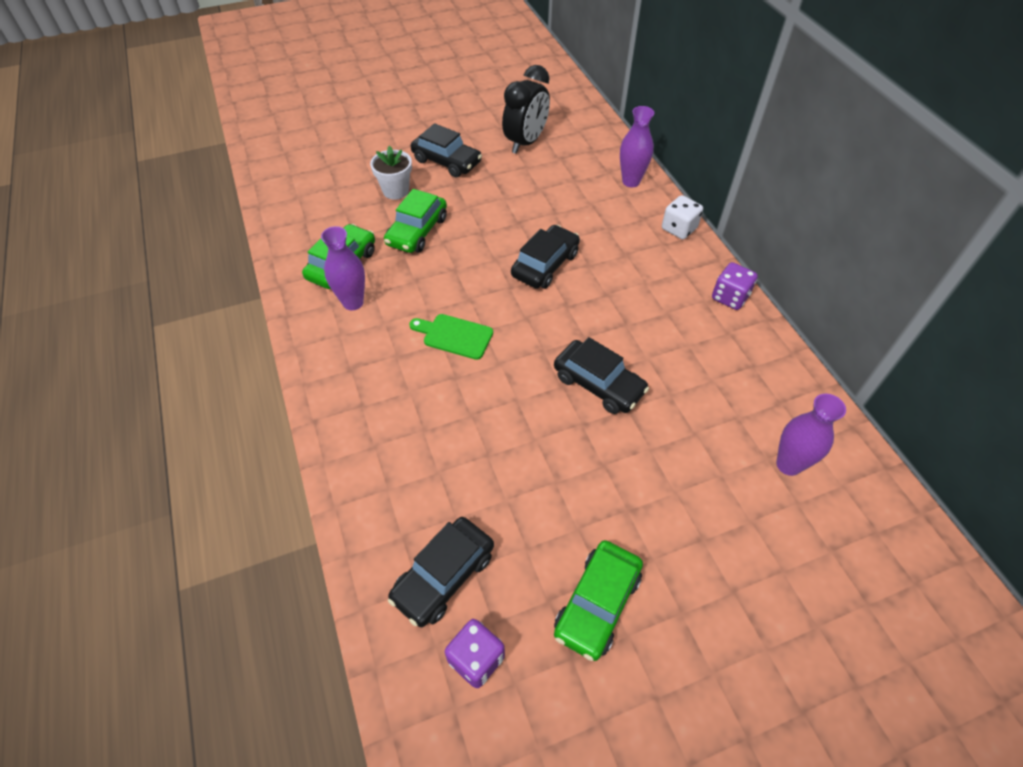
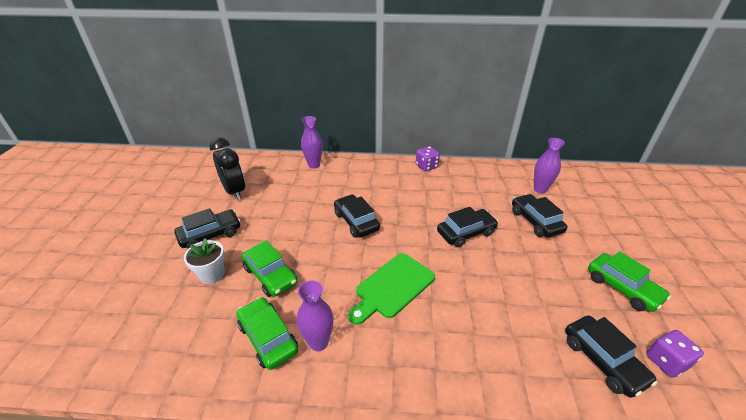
camera: 65 degrees left, 15 degrees down
green cutting board [409,314,493,360] -> green cutting board [348,253,435,325], size x1.51
white dice [662,195,703,239] -> none
none -> black car [512,194,567,237]

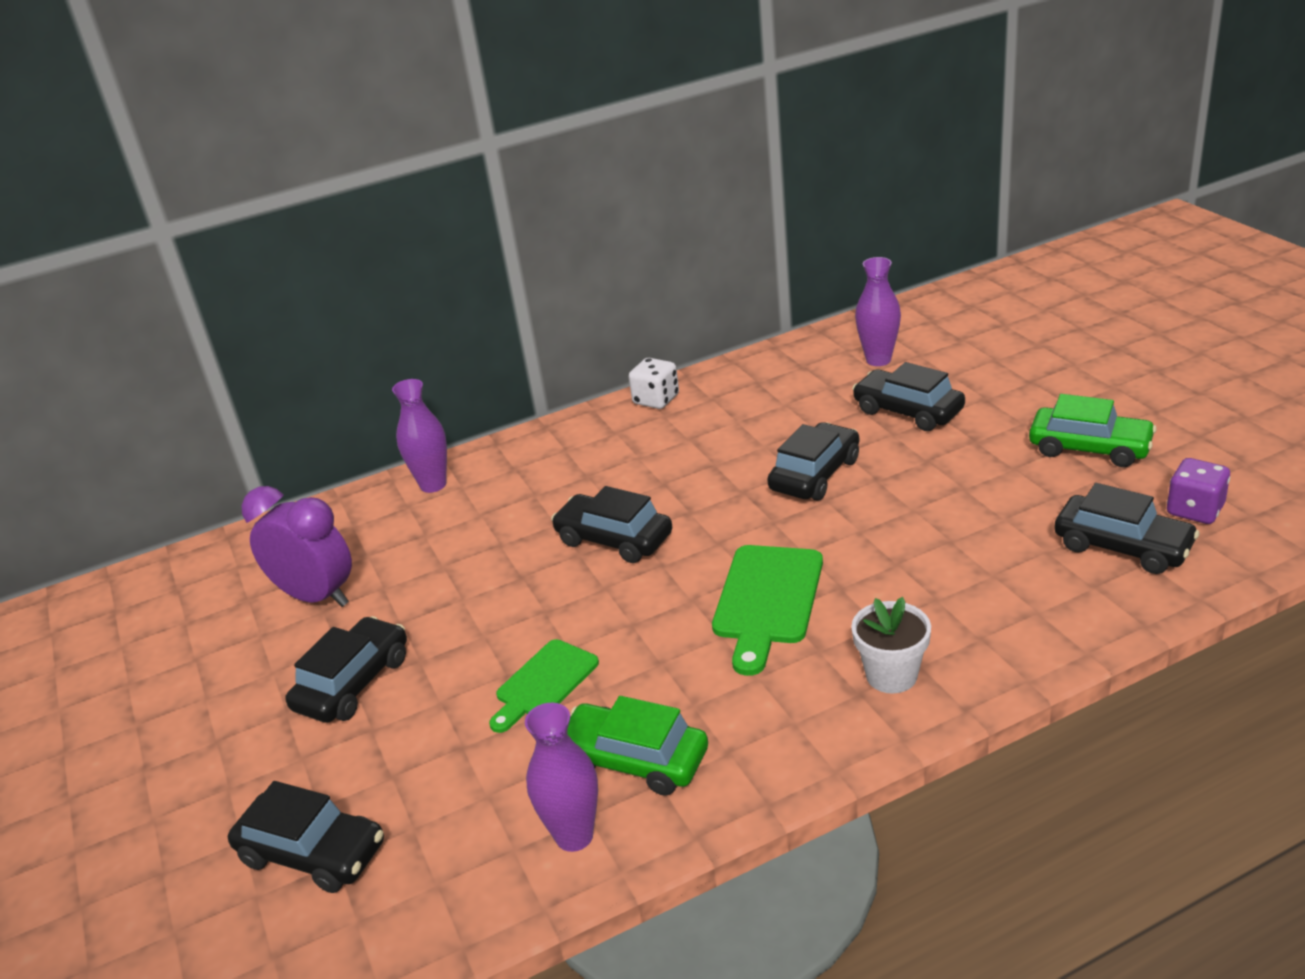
camera: 25 degrees left, 5 degrees down
white flower pot [184,238,225,284] -> white flower pot moved to [851,597,931,693]
black clock [209,138,245,200] -> purple clock [241,486,352,607]
green car [242,240,298,297] -> green cutting board [489,639,599,733]
purple vase [297,281,334,351] -> purple vase moved to [525,703,598,852]
purple dice [416,146,440,171] -> white dice [629,358,679,409]
none -> black car [228,781,384,893]

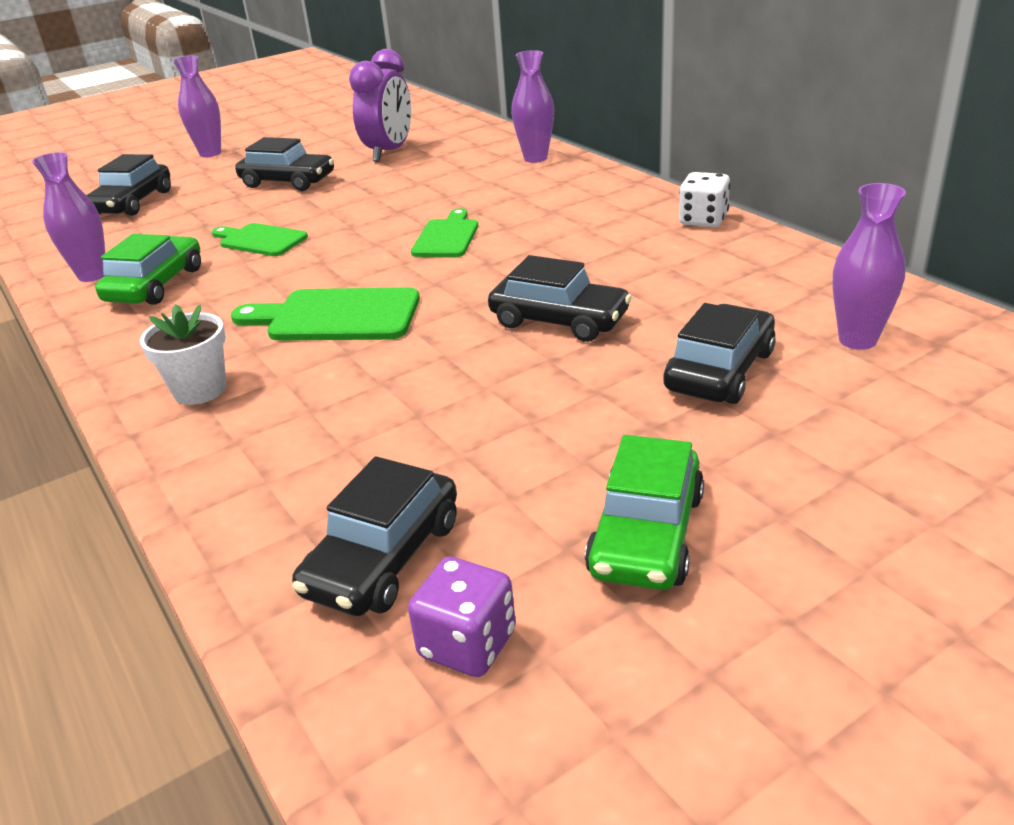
camera: 80 degrees right, 0 degrees up
black car [551,486,672,563] -> green cutting board [411,208,478,257]
none -> purple vase [173,56,221,157]

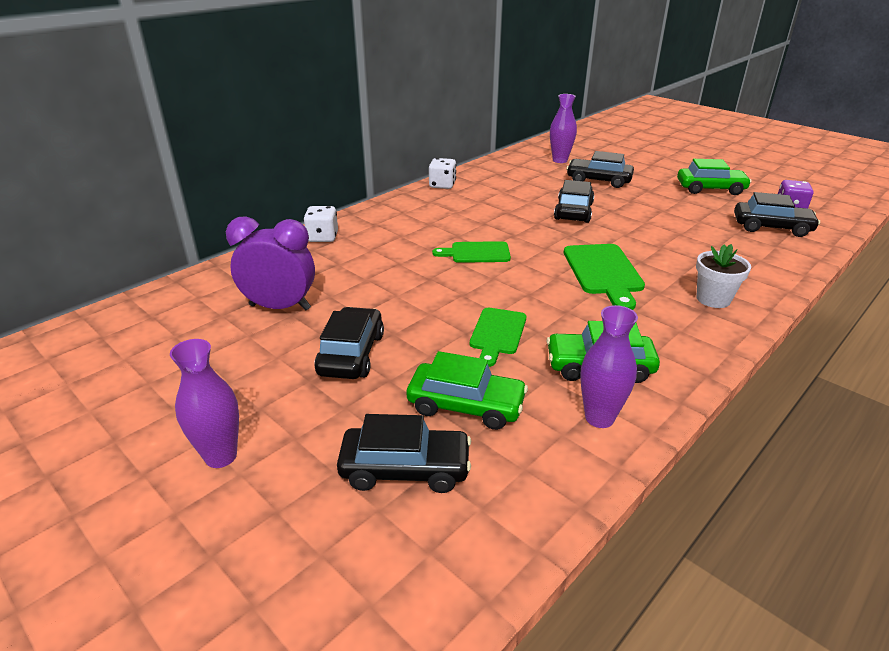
camera: 105 degrees left, 0 degrees up
purple vase [511,50,554,163] -> white dice [304,206,338,242]
none -> green car [406,351,528,430]

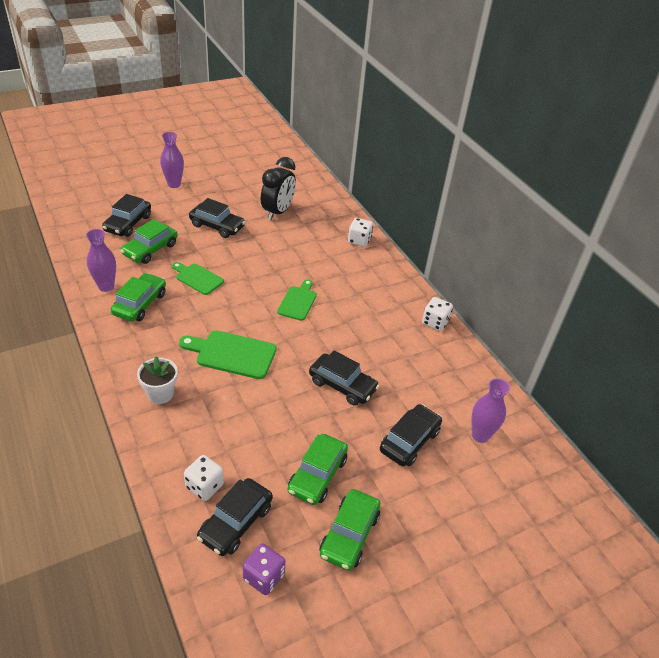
camera: 105 degrees right, 10 degrees up
purple clock [226,216,315,310] -> black clock [261,157,296,220]
none -> white dice [184,455,224,501]
none -> green car [288,434,348,505]

